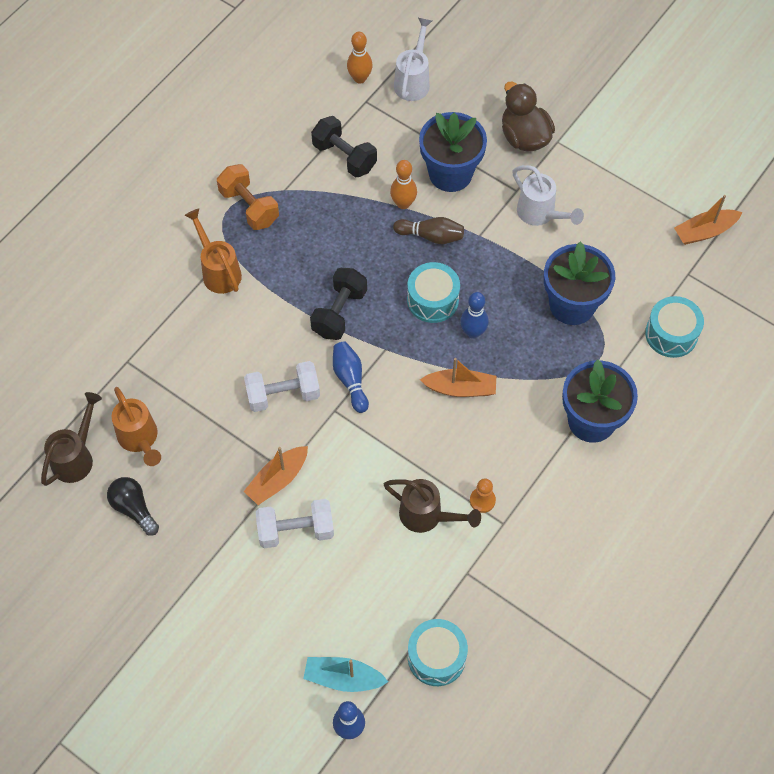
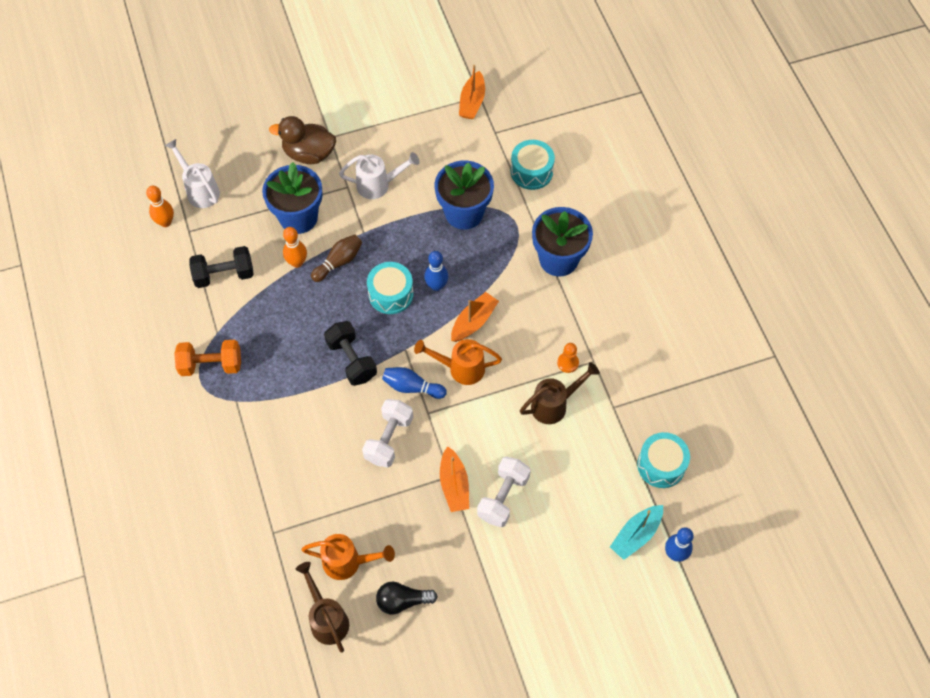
camera: 55 degrees left, 0 degrees up
orange watering can [184,208,242,294] -> orange watering can moved to [414,339,502,385]

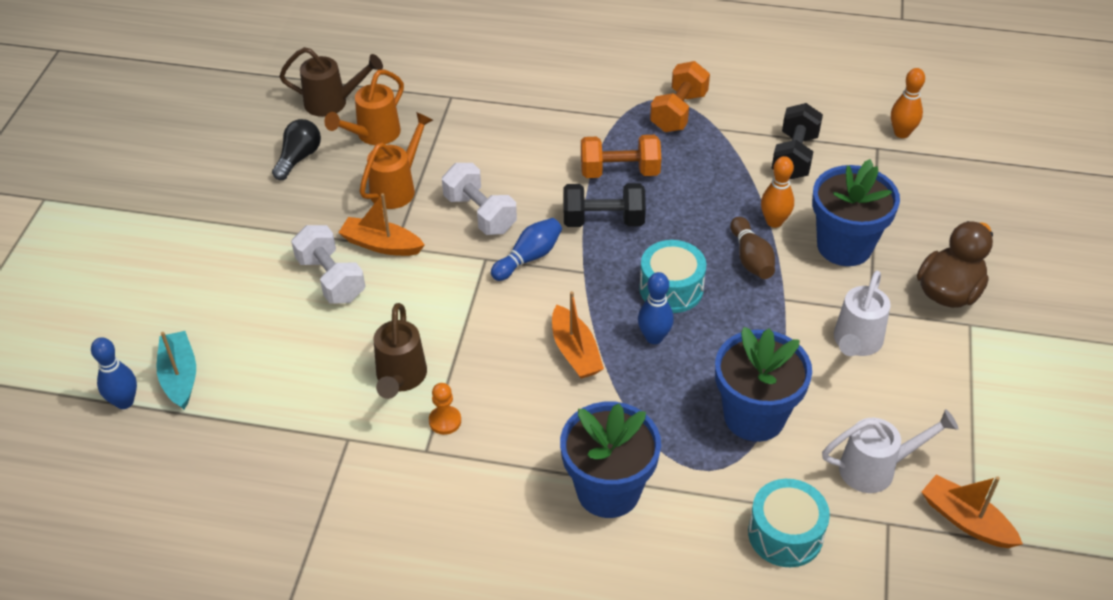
camera: 120 degrees right, 15 degrees down
white watering can [165,139,220,208] -> white watering can moved to [822,409,958,493]
orange watering can [414,339,502,385] -> orange watering can moved to [360,112,433,209]
turquoise drum [637,432,690,488] -> none
none -> orange dumbbell [581,135,661,178]

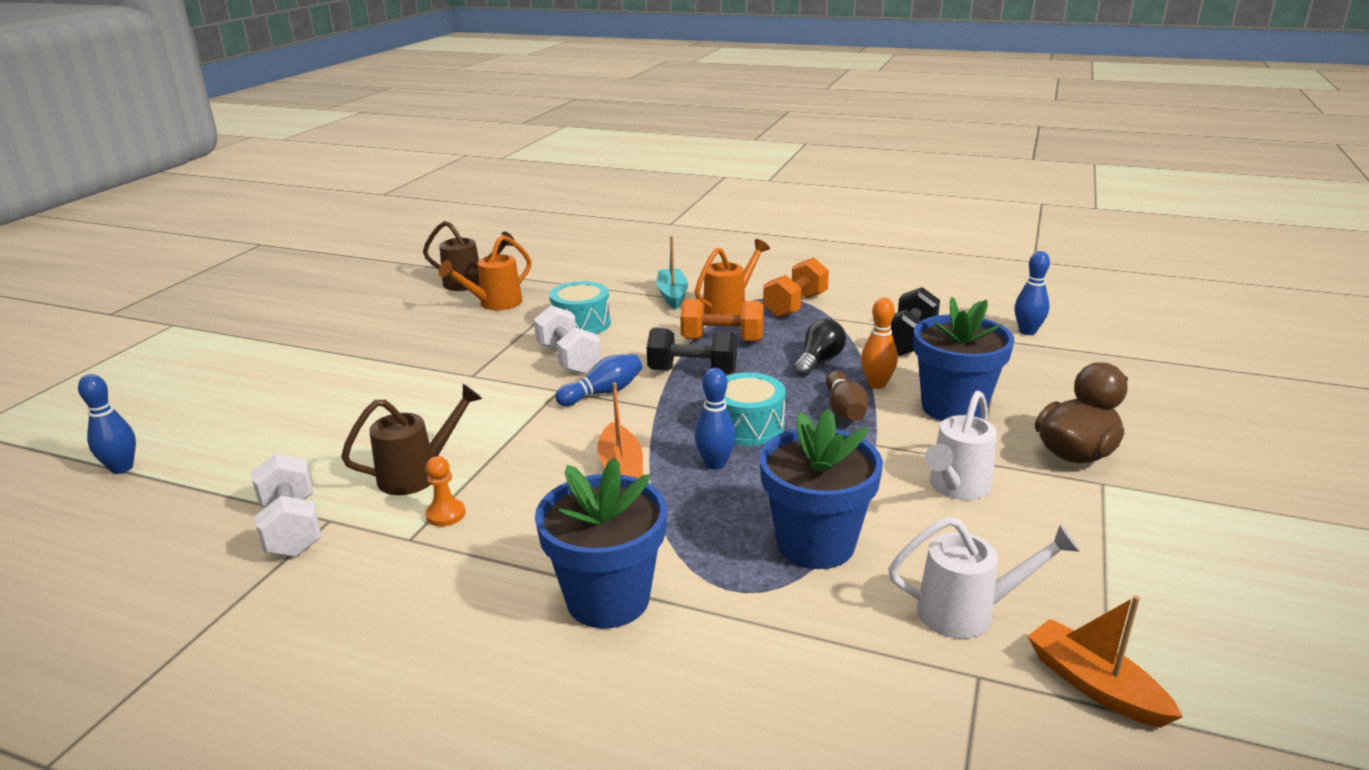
camera: 10 degrees right, 20 degrees down
turquoise boat [157,331,196,409] -> turquoise boat moved to [657,236,688,309]
black light bulb [272,119,321,180] -> black light bulb moved to [794,319,846,377]
white dumbbell [291,225,365,304] -> white dumbbell moved to [251,453,322,557]
orange boat [338,193,425,256] -> none
orange watering can [360,112,433,209] -> orange watering can moved to [695,239,770,315]
brown watering can [374,303,427,399] -> brown watering can turned 135 degrees counterclockwise [341,384,482,495]
turquoise drum [748,479,830,567] -> turquoise drum moved to [549,281,611,334]
orange bowling pin [891,68,925,138] -> blue bowling pin [1015,251,1050,335]

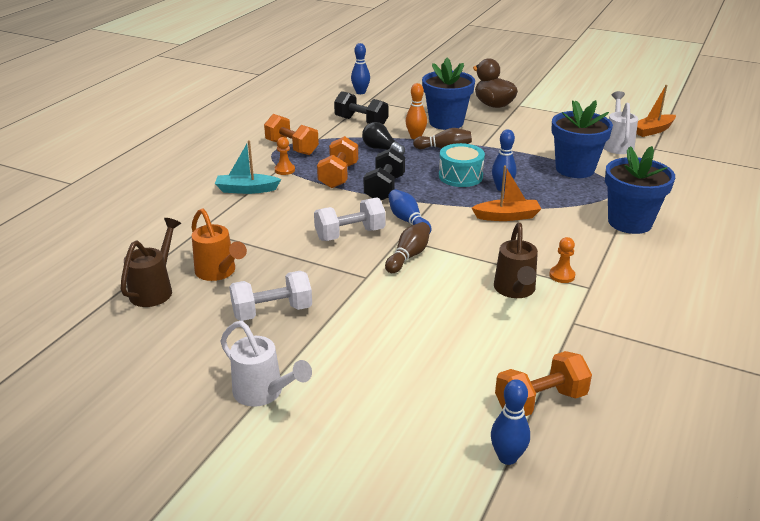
camera: 85 degrees left, 5 degrees up
white dumbbell [251,453,322,557] -> white dumbbell moved to [229,271,312,321]
brown watering can [341,384,482,495] -> brown watering can turned 150 degrees counterclockwise [494,223,538,298]
turquoise drum [549,281,611,334] -> none
orange watering can [695,239,770,315] -> orange pawn [275,137,295,175]
white watering can [925,391,997,500] -> white watering can moved to [220,321,312,407]
none -> brown bowling pin [385,222,430,273]
none -> orange dumbbell [495,351,592,416]

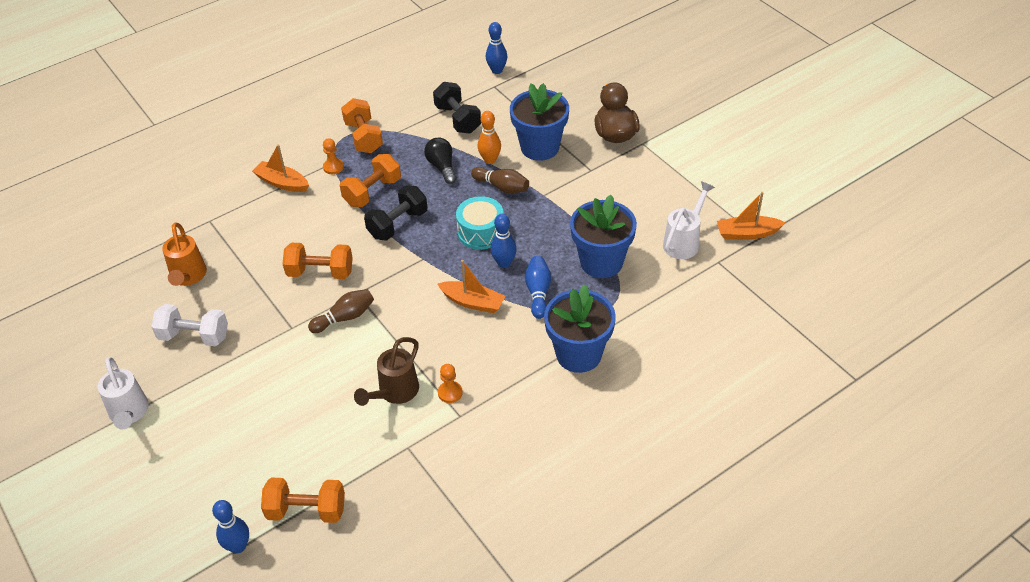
camera: 30 degrees right, 15 degrees up
brown watering can [121,218,181,307] -> none
turquoise boat [215,140,281,194] -> orange boat [252,144,309,192]
white dumbbell [314,197,386,241] -> orange dumbbell [282,243,353,279]
blue bowling pin [388,189,431,233] -> blue bowling pin moved to [525,256,551,319]

